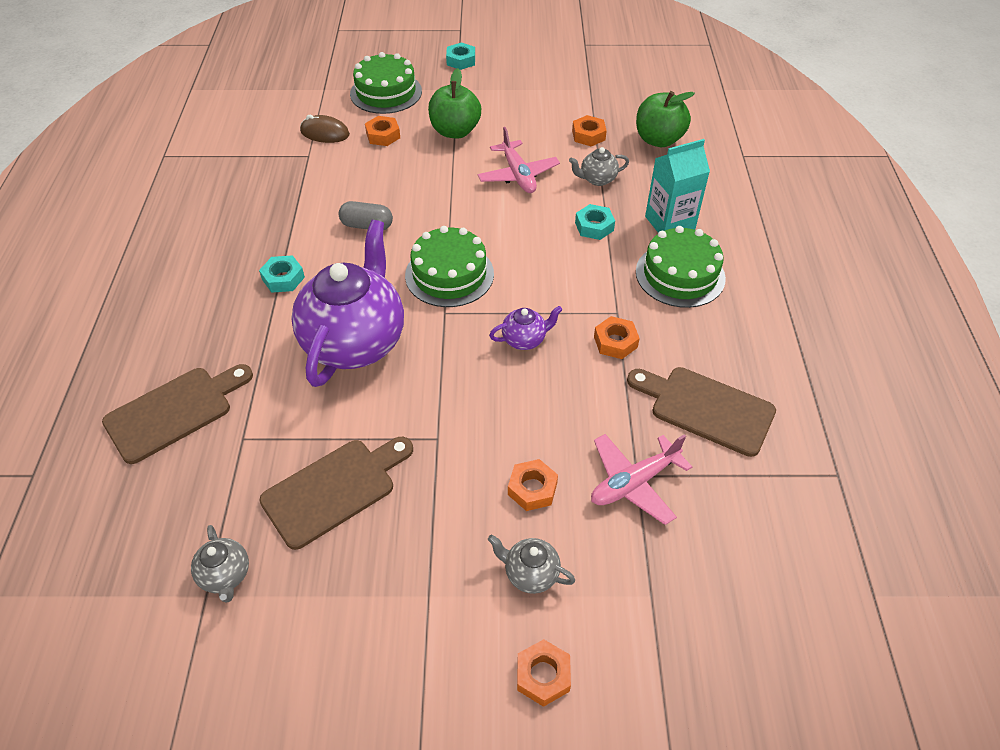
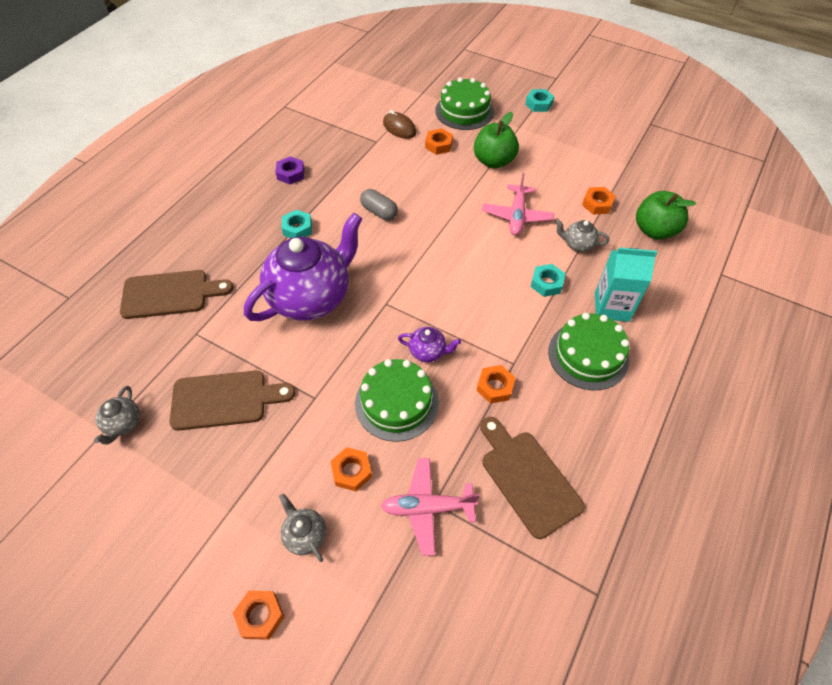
camera: 30 degrees right, 5 degrees up
green cake [405,226,494,307] -> green cake moved to [355,359,439,442]
none -> purple nut [275,156,305,184]

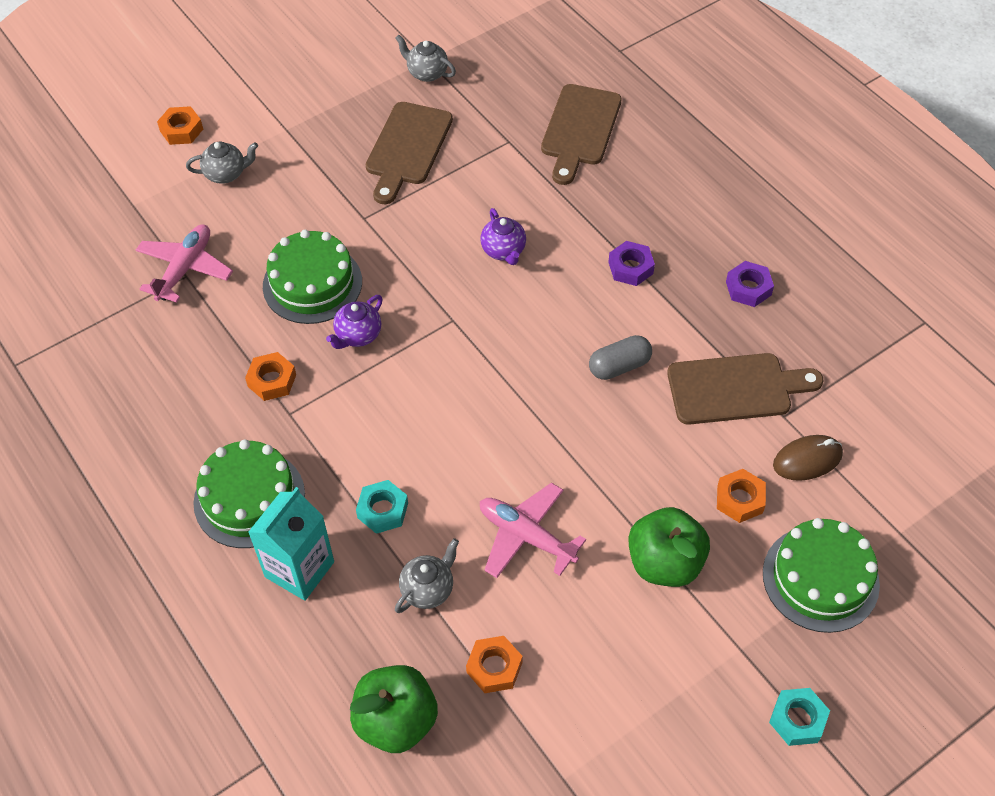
camera: 115 degrees right, 0 degrees up
purple teapot [244,213,362,321] -> purple teapot [481,208,526,265], size x0.41
turquoise nut [282,210,312,238] -> purple nut [609,241,655,286]
orange nut [330,447,372,491] -> none
brown cutting board [480,417,585,539] -> brown cutting board moved to [667,353,823,425]

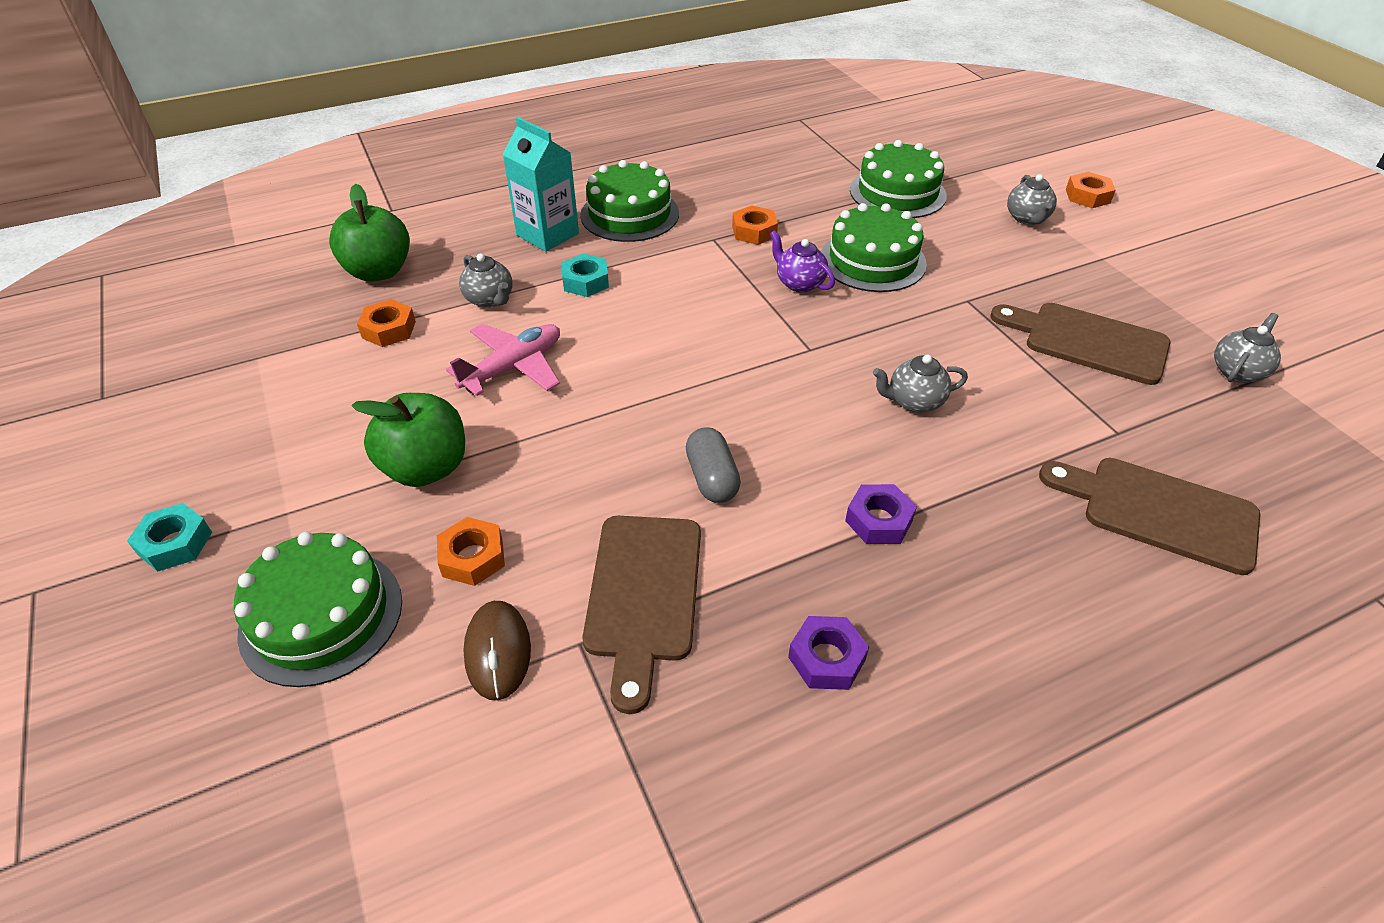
camera: 100 degrees right, 10 degrees down
pink plane [136,224,233,303] -> green cake [850,140,947,218]
purple teapot [481,208,526,265] -> grey teapot [873,355,968,413]

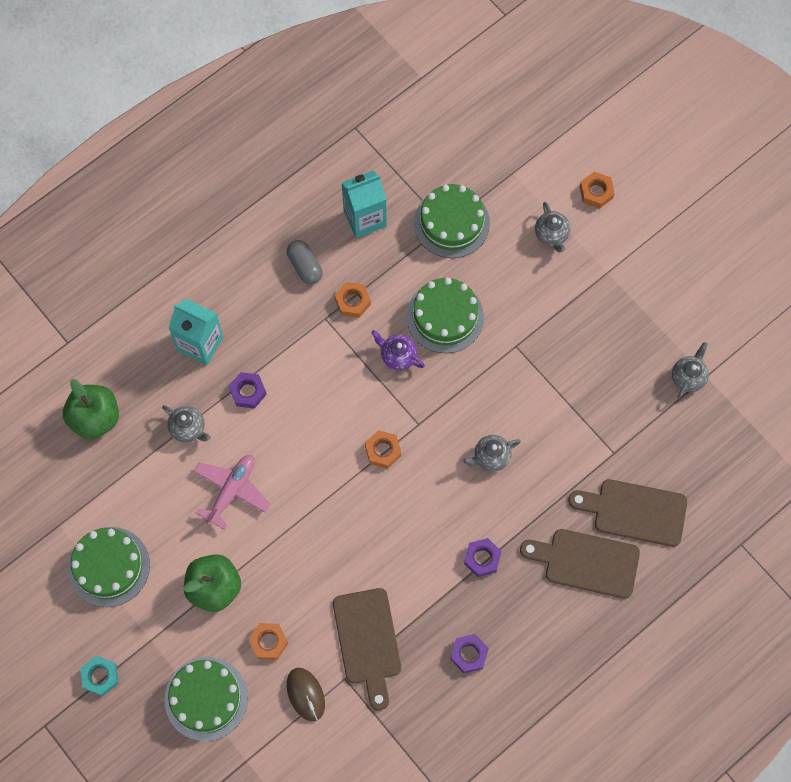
camera: 15 degrees left, 25 degrees up
orange nut [357,299,416,347] -> orange nut moved to [365,430,401,469]
turquoise nut [561,253,609,297] -> purple nut [229,372,267,409]
green cake [580,160,679,242] -> green cake moved to [68,527,150,607]
grey capsule [686,427,741,503] -> grey capsule moved to [287,240,323,284]
brown cutting board [991,303,1171,385] -> brown cutting board moved to [520,529,640,599]
none -> turquoise carton [341,171,387,238]

